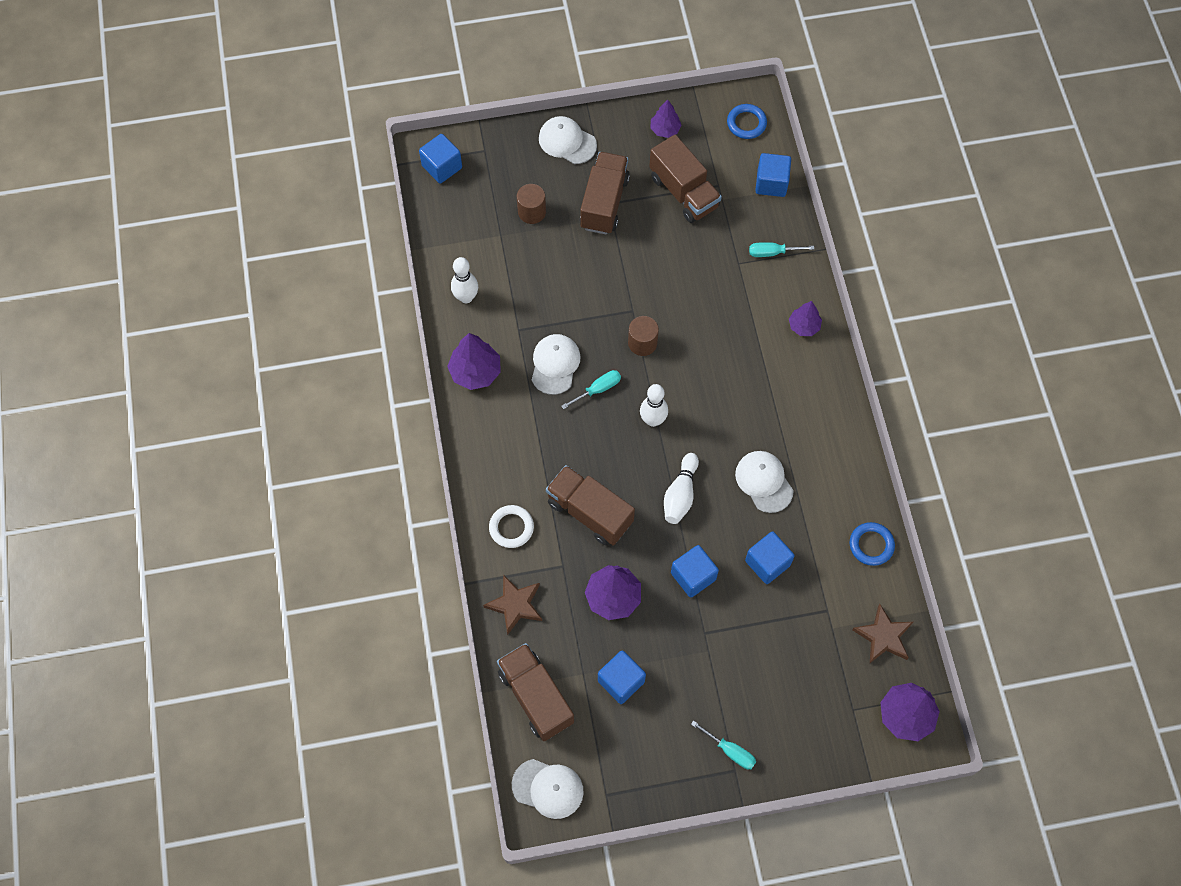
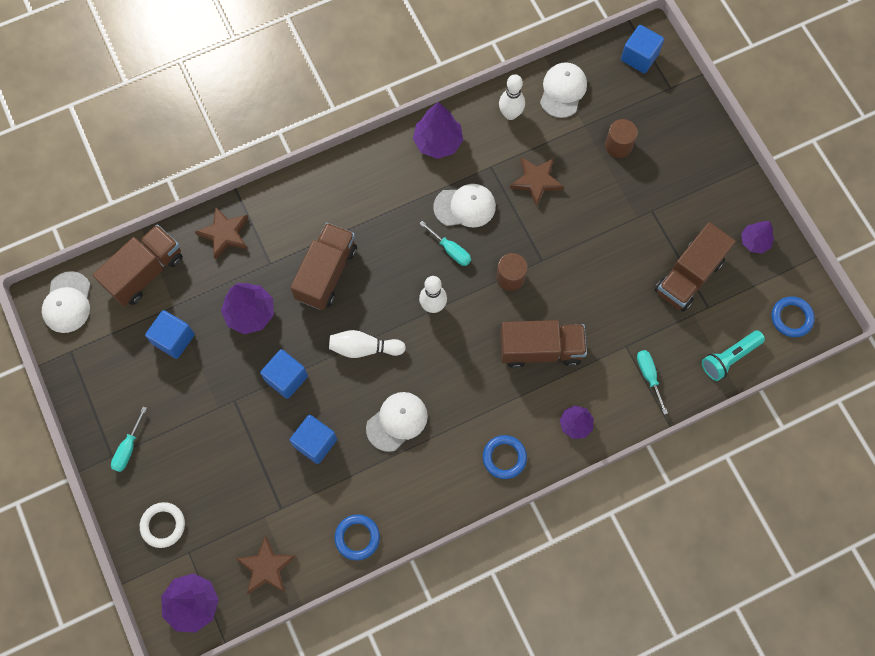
camera: 75 degrees right, 5 degrees up
white ring [489,505,534,548] -> white ring moved to [140,502,185,548]
white cap [539,116,597,164] -> white cap moved to [540,62,587,118]
brown truck [580,152,630,235] -> brown truck moved to [500,320,587,368]
blue cube [755,153,791,197] -> turquoise flashlight [702,330,765,381]
none -> blue ring [483,435,527,479]
none -> brown star [510,157,564,207]

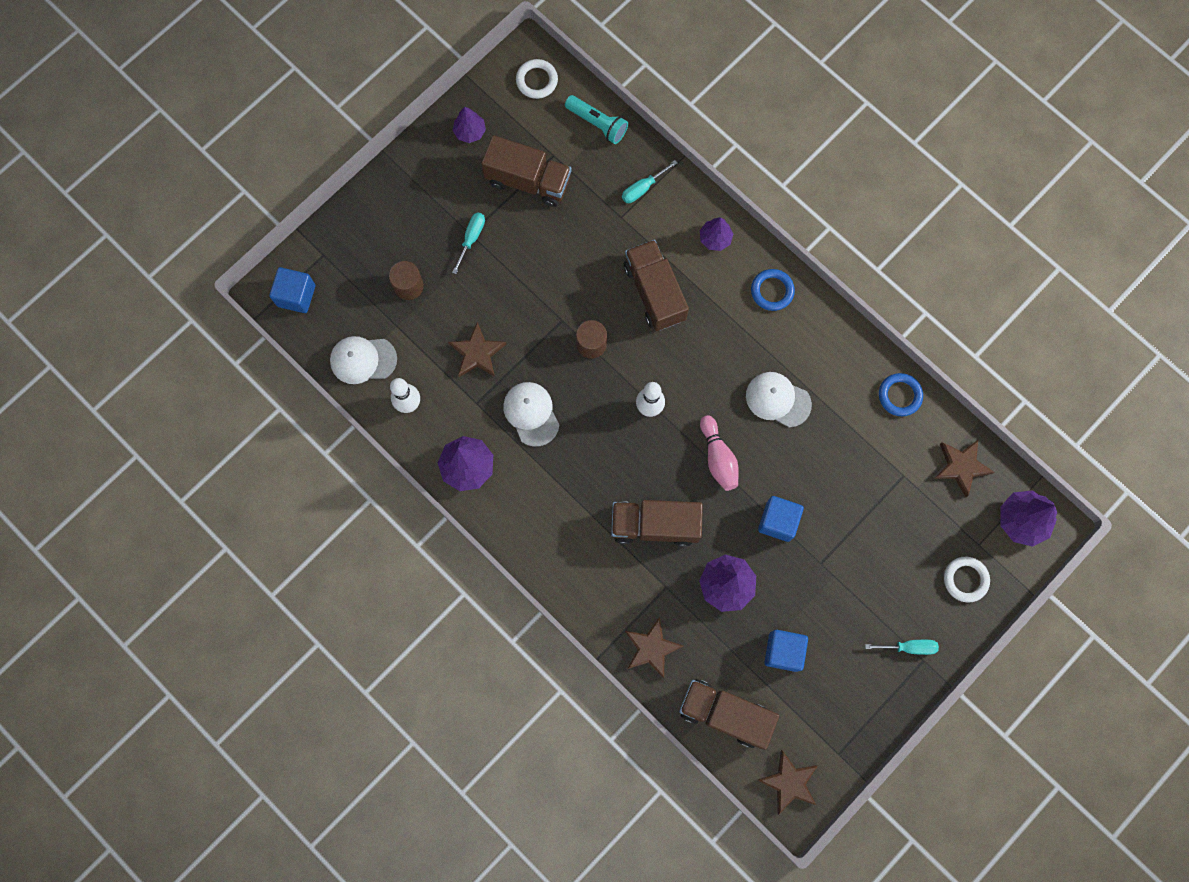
camera: 110 degrees left, 5 degrees up
white cap [42,271,91,333] -> brown star [758,750,818,814]
blue cube [290,415,337,464] -> none
white bowling pin [329,330,406,358] -> pink bowling pin [700,415,739,491]
turquoise screwdriver [419,221,471,266] -> turquoise screwdriver moved to [452,213,485,274]
blue ring [772,296,815,337] -> white ring [516,59,558,99]

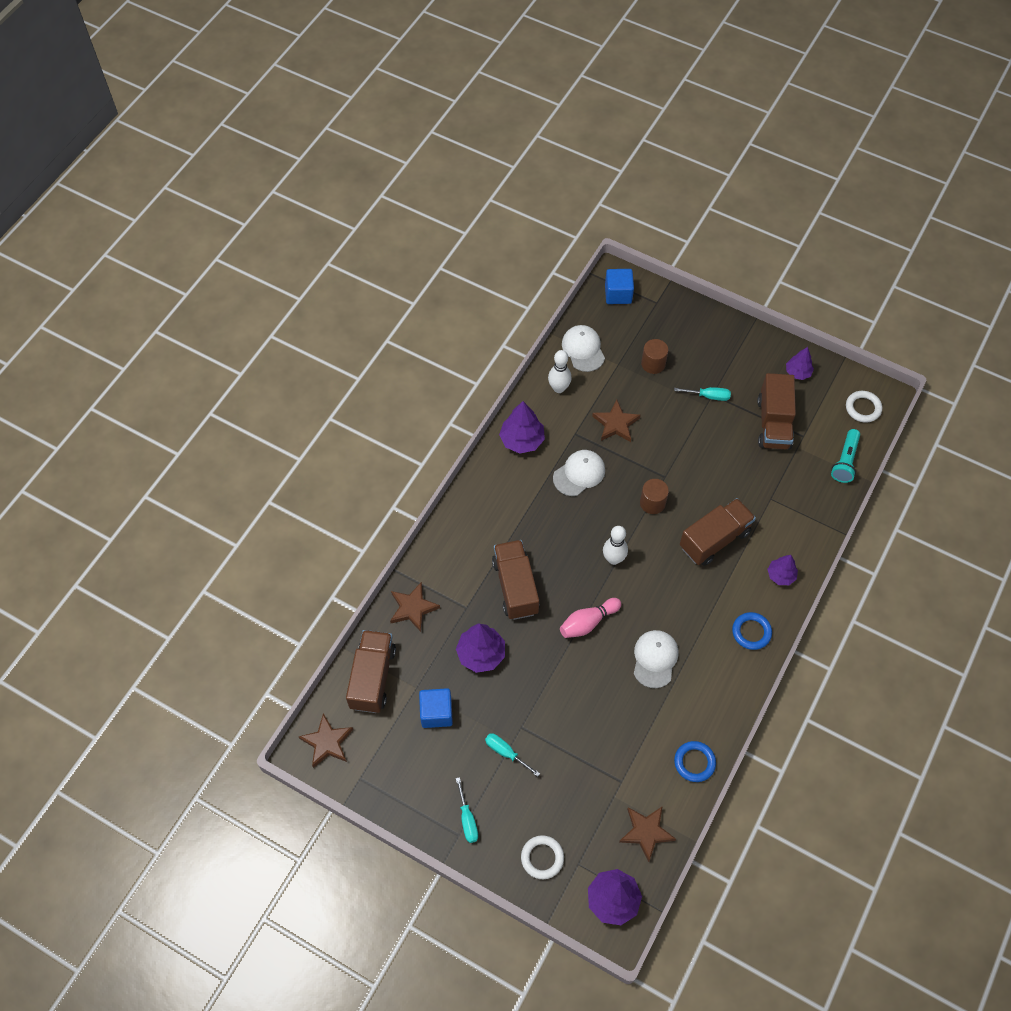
camera: 75 degrees right, 15 degrees down
turquoise screwdriver [622,160,677,203] -> turquoise screwdriver moved to [485,733,540,777]
blue cube [758,496,804,542] -> none

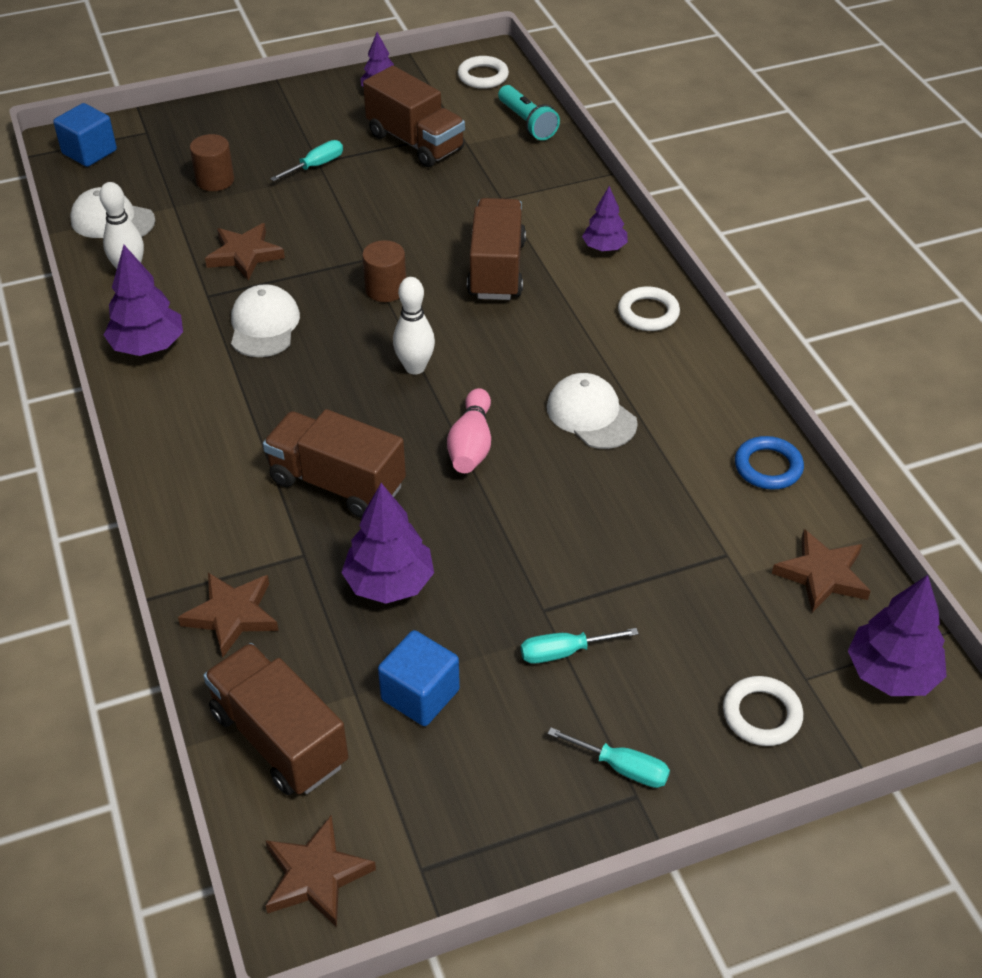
camera: 50 degrees left, 15 degrees down
blue ring [732,612,772,650] -> white ring [618,286,680,331]

